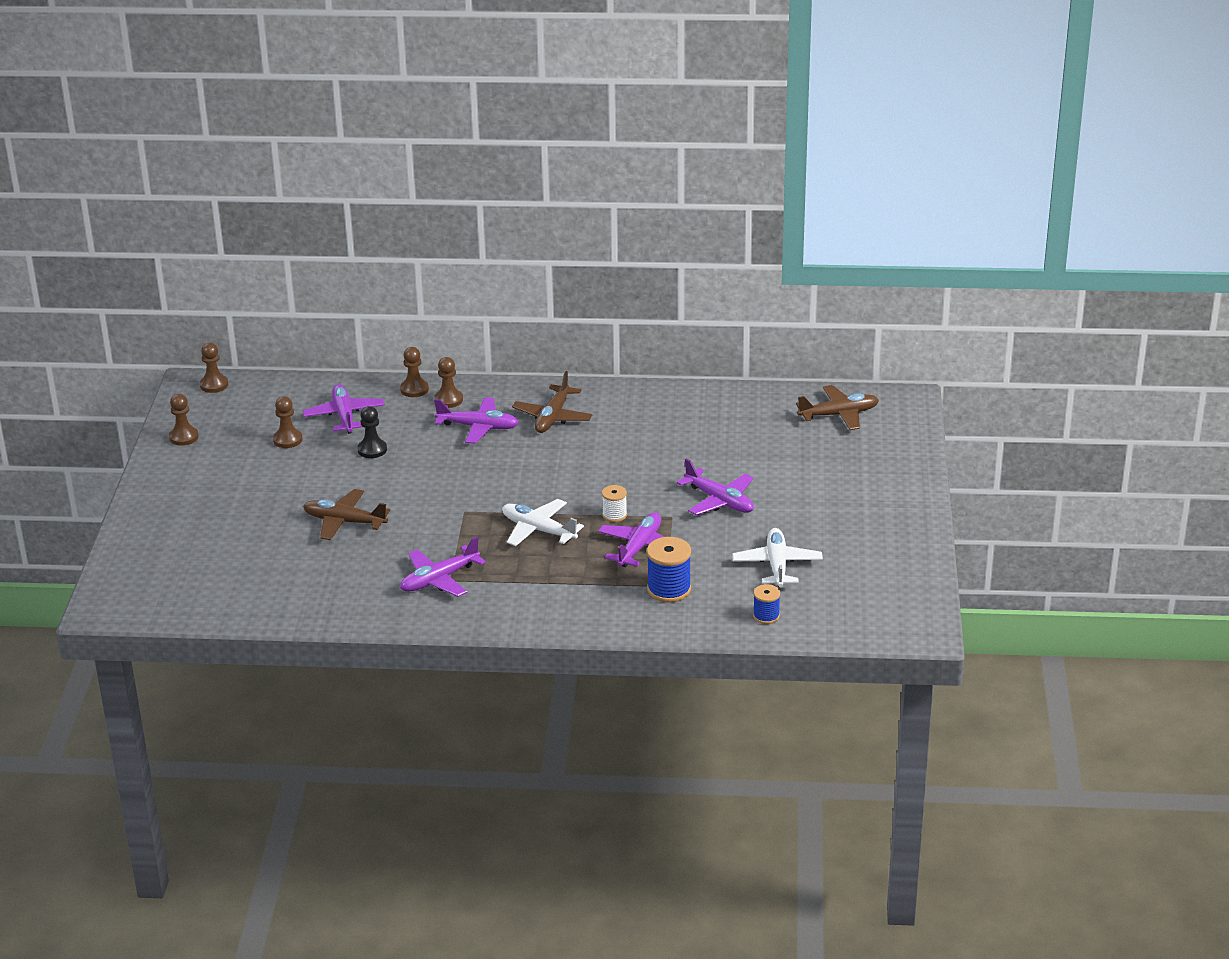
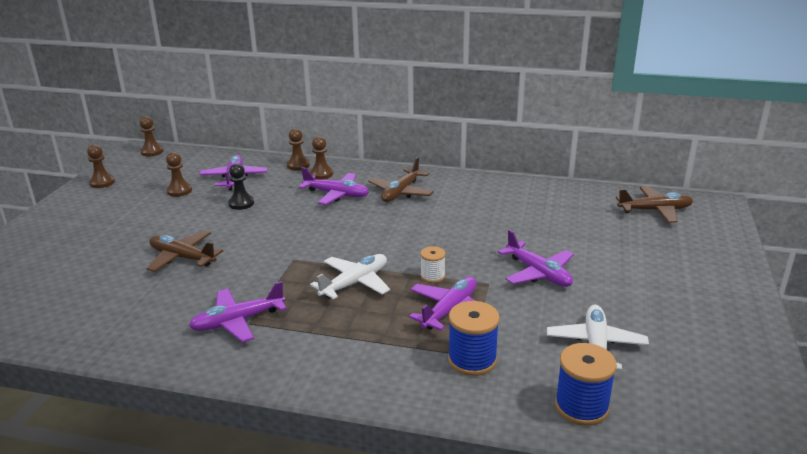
camera: 10 degrees right, 5 degrees down
white plane [502,499,584,546] -> white plane turned 90 degrees clockwise [310,254,390,299]
blue spool [753,584,780,624] -> blue spool [555,343,617,426], size x1.68

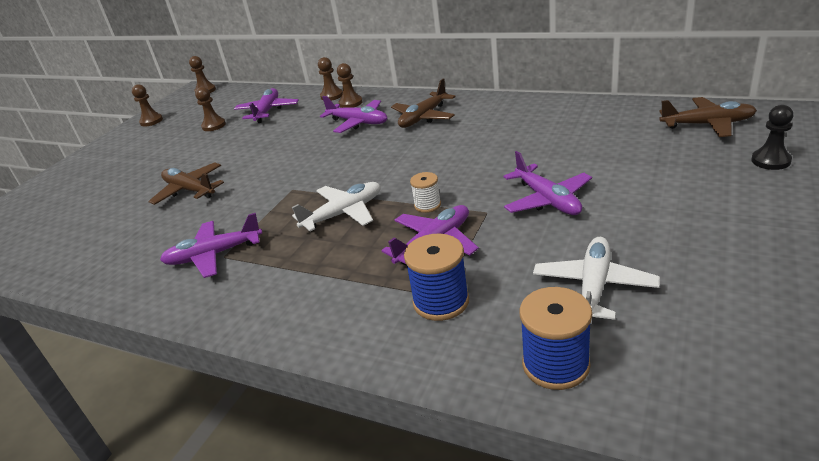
camera: 15 degrees right, 5 degrees up
black pawn [228,163,254,210] -> black pawn moved to [751,105,793,170]

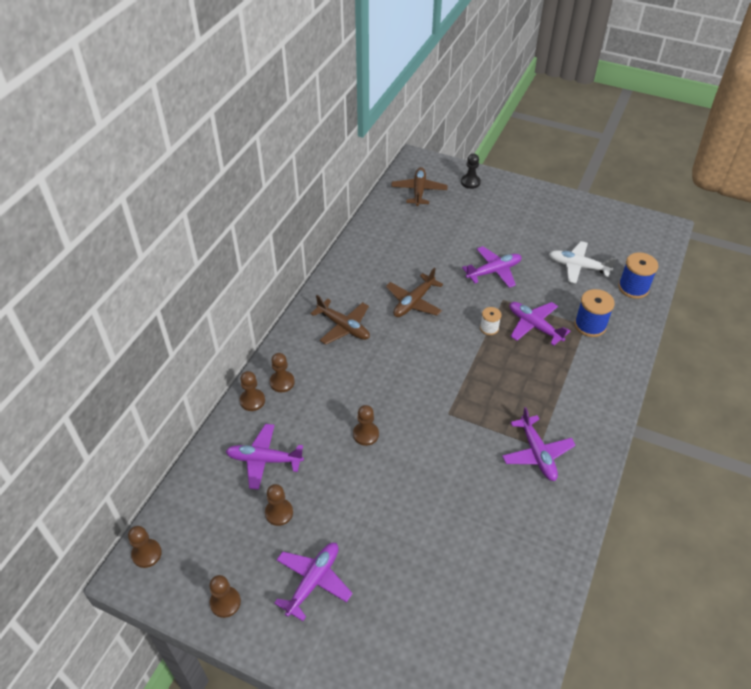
camera: 95 degrees left, 15 degrees up
brown plane [148,162,224,205] -> brown plane moved to [386,267,443,317]
white plane [292,182,381,231] -> none
purple plane [320,96,387,133] -> purple plane moved to [274,543,353,621]
none -> brown pawn [353,405,379,446]

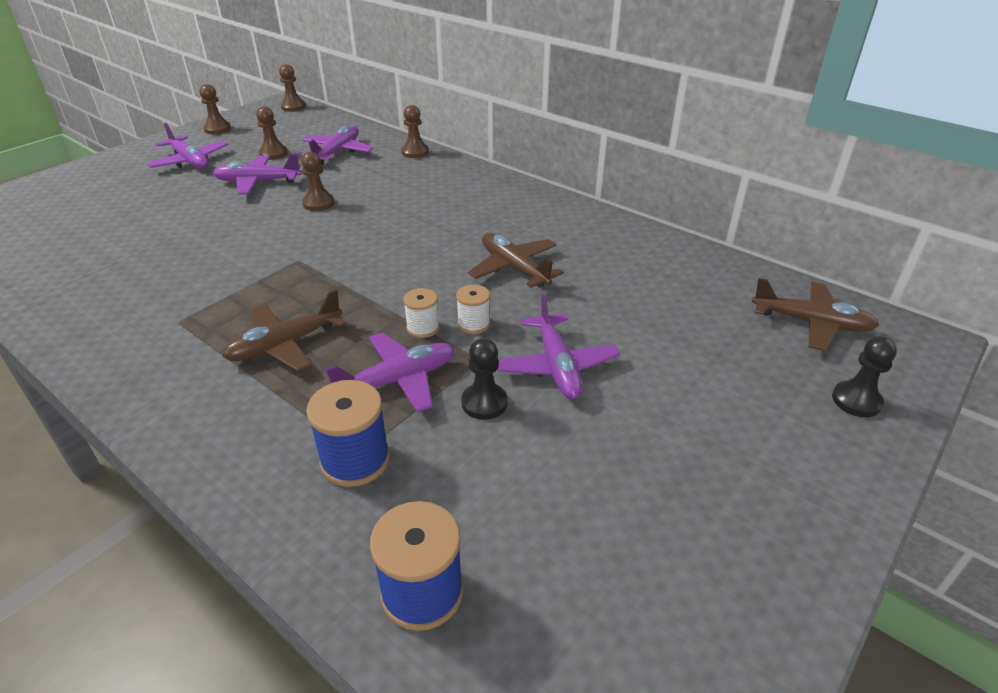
camera: 105 degrees right, 10 degrees down
brown pawn [270,353,295,392] -> none
brown plane [310,295,370,345] -> brown plane moved to [222,289,347,371]
purple plane [502,407,576,481] -> purple plane moved to [213,154,302,194]
white plane [549,241,616,283] -> none
none -> white spool [456,284,490,334]
none -> black pawn [461,338,508,420]

